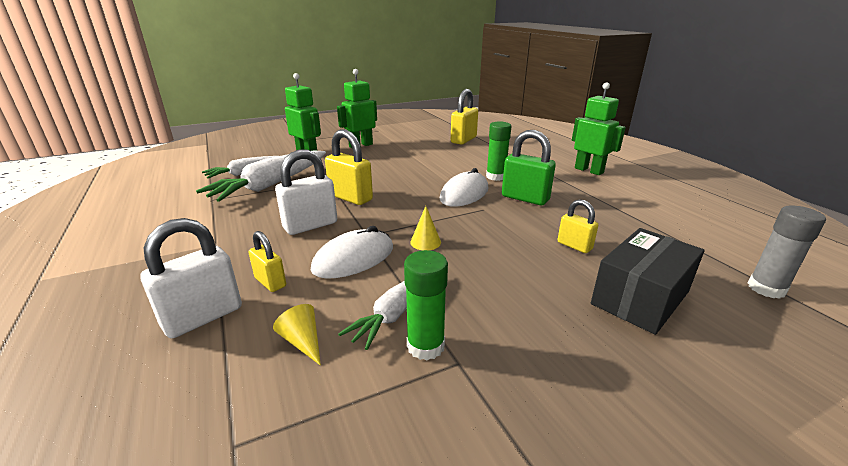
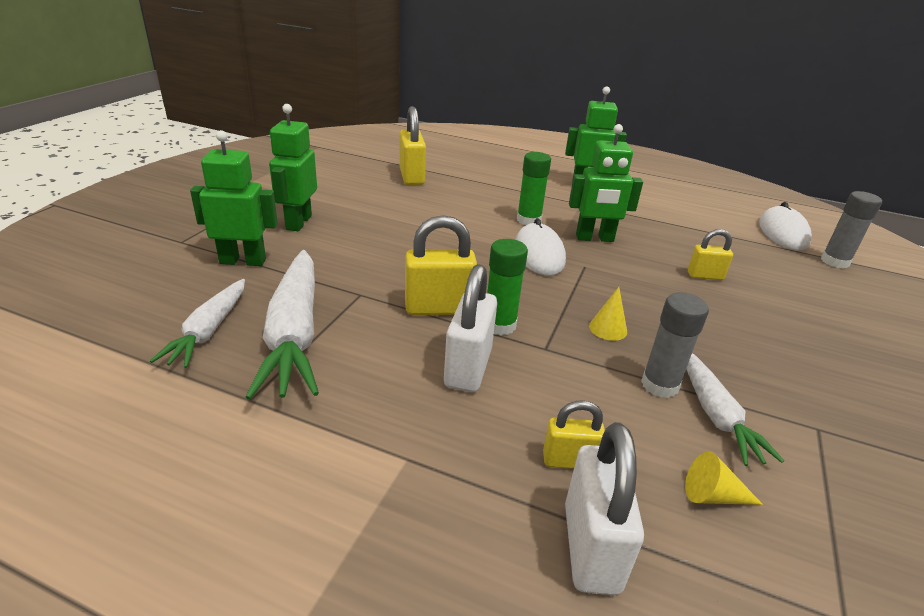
camera: 45 degrees left, 5 degrees up
white mouse [311,226,393,279] -> white mouse moved to [759,202,812,250]
green glue stick [404,250,448,360] -> green glue stick moved to [487,239,528,335]
green padlock [502,130,556,205] -> green robot [569,124,643,242]
black box [591,228,705,335] -> none
none -> grey glue stick [641,293,709,398]

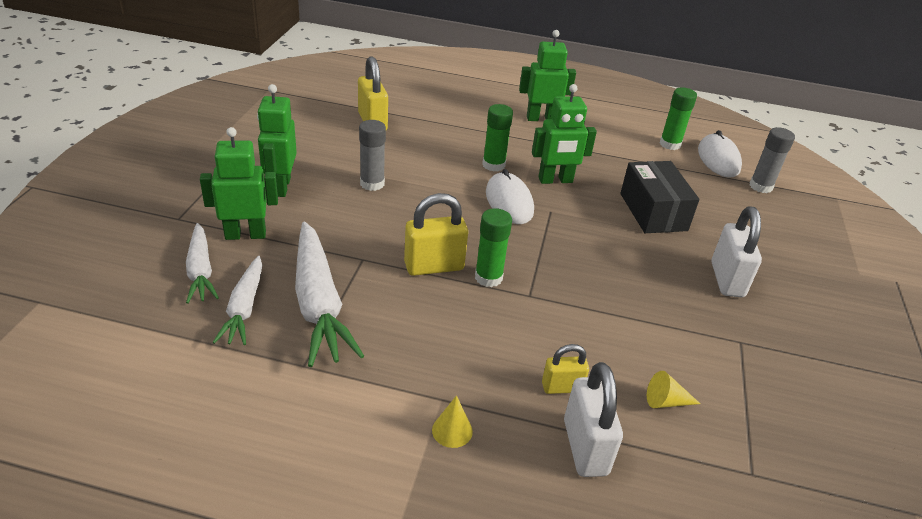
camera: 10 degrees left, 5 degrees up
white padlock [444,264,497,392] -> white padlock moved to [711,206,762,297]
yellow cone [589,287,627,341] -> yellow cone moved to [432,395,473,448]
grey glue stick [641,293,709,398] -> grey glue stick moved to [359,120,386,191]
white carrot [686,353,784,466] -> white carrot moved to [186,223,219,304]
yellow padlock [688,229,733,280] -> black box [620,161,700,233]
none -> green glue stick [660,87,697,150]

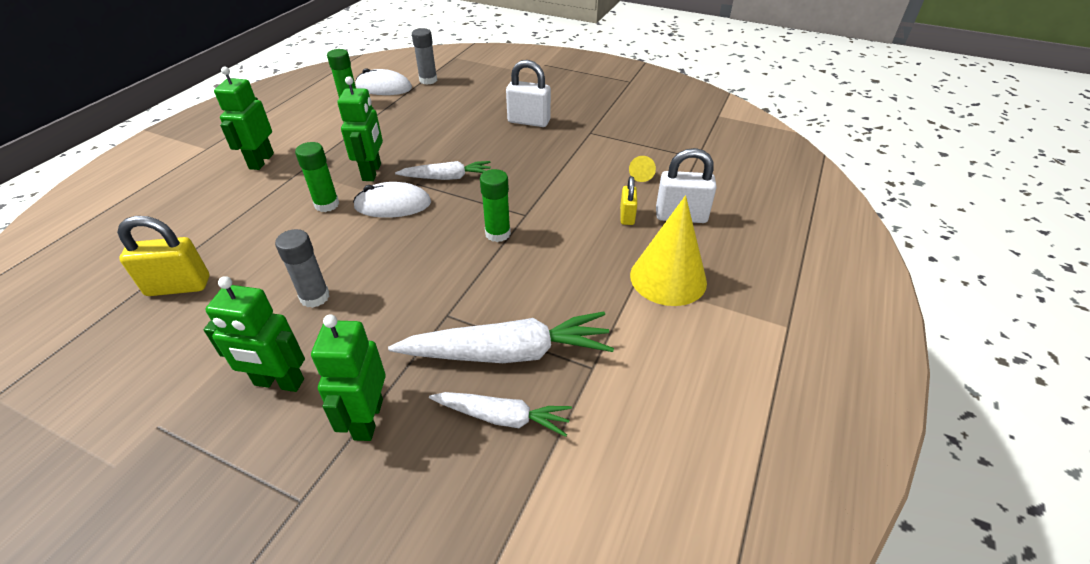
camera: 75 degrees left, 5 degrees up
white carrot [186,223,219,304] -> white carrot moved to [395,161,491,180]
yellow padlock [404,193,468,276] -> none
yellow cone [432,395,473,448] -> yellow cone [630,195,707,306], size x2.38
black box [620,161,700,233] -> none

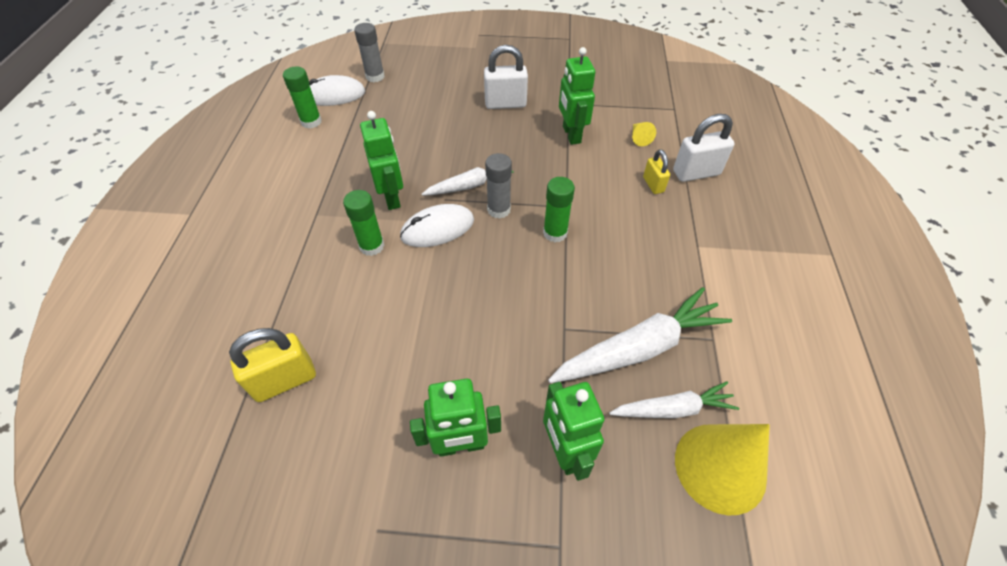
camera: 20 degrees left, 10 degrees up
green robot [214,67,274,170] -> green robot moved to [559,47,595,145]
grey glue stick [275,229,330,308] -> grey glue stick moved to [485,153,512,219]
yellow cone [630,195,707,306] -> yellow cone moved to [675,424,770,515]

